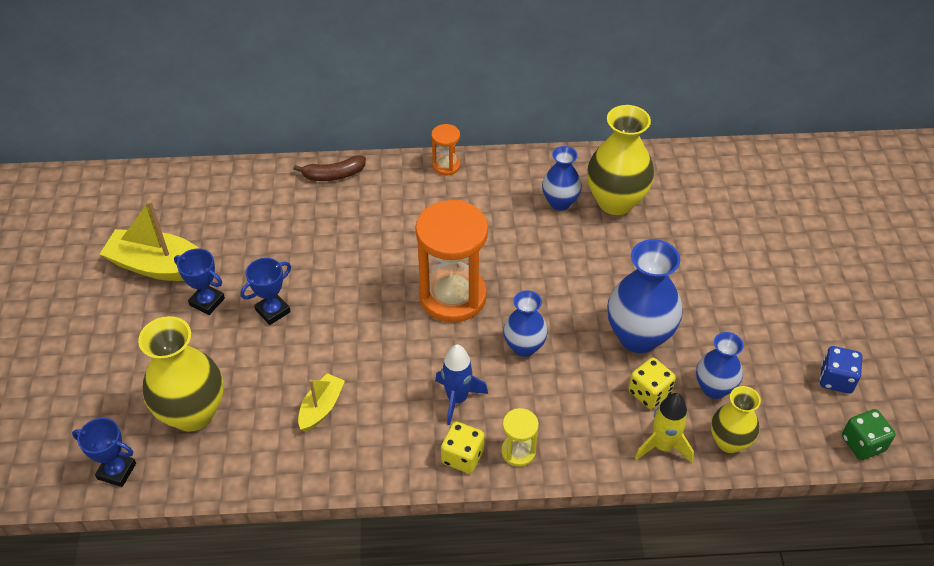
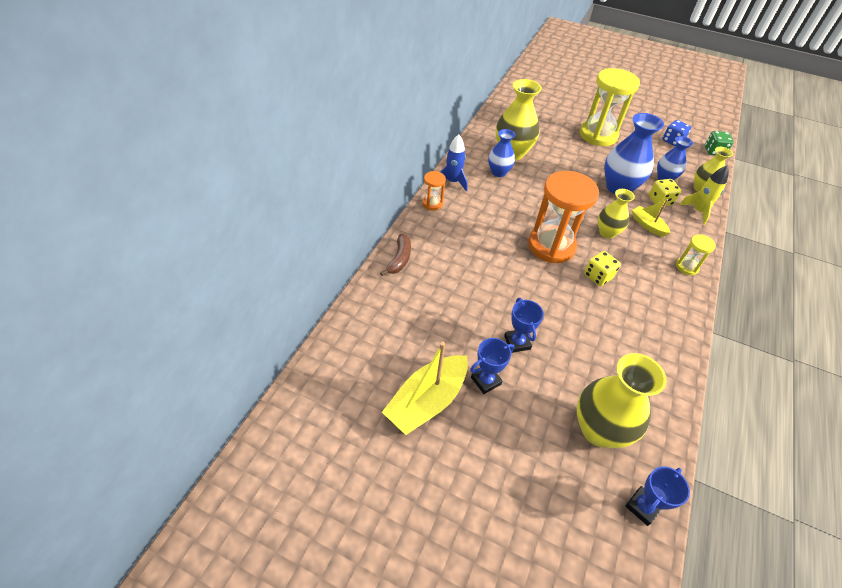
camera: 65 degrees left, 0 degrees up
yellow boat [298,373,345,432] -> yellow boat moved to [632,199,670,237]
blue rocket [435,345,488,425] -> blue rocket moved to [441,134,468,191]
yellow dice [441,422,485,474] -> yellow dice moved to [584,251,621,286]
blue vase [503,290,548,357] -> yellow vase [598,189,635,239]
none -> yellow hourglass [580,68,640,146]

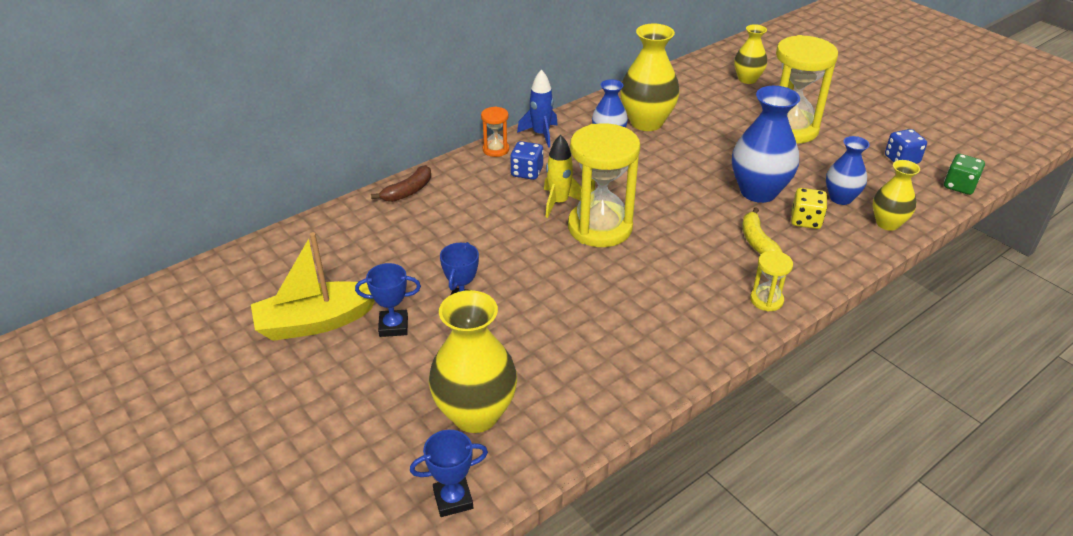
camera: 30 degrees right, 10 degrees down
orange hourglass [528,171,599,263] -> yellow hourglass [568,123,640,247]
yellow dice [584,251,621,286] -> none
yellow vase [598,189,635,239] -> yellow vase moved to [734,24,767,84]
yellow boat [632,199,670,237] -> yellow banana [742,207,783,254]
yellow rocket [679,166,729,225] -> yellow rocket moved to [544,135,582,218]
none -> blue dice [510,141,544,180]

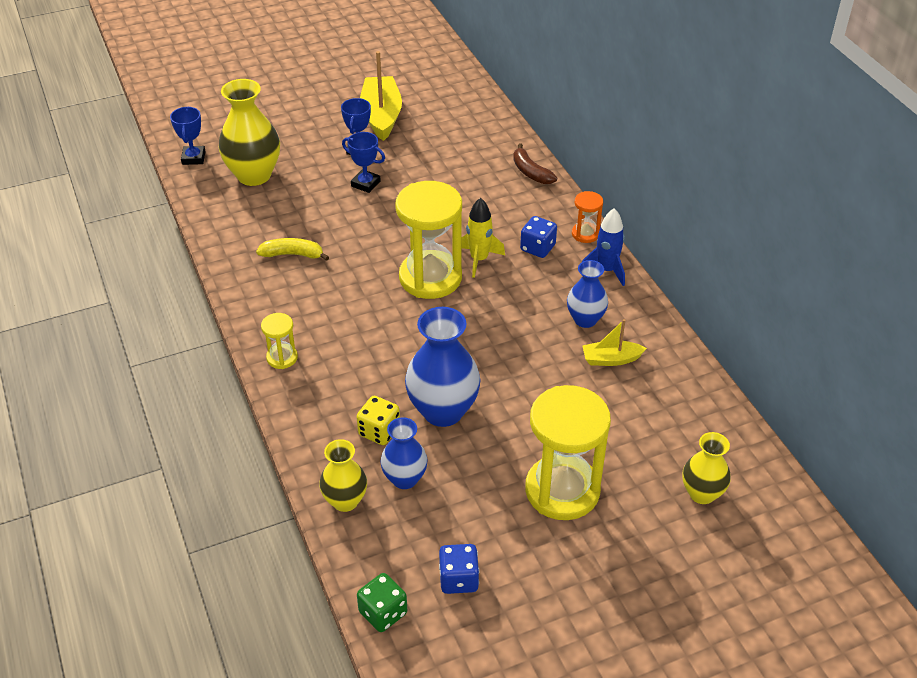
camera: 105 degrees right, 5 degrees up
yellow vase [620,24,680,131] -> yellow boat [582,319,647,366]
yellow banana [742,207,783,254] -> yellow banana moved to [256,238,329,261]

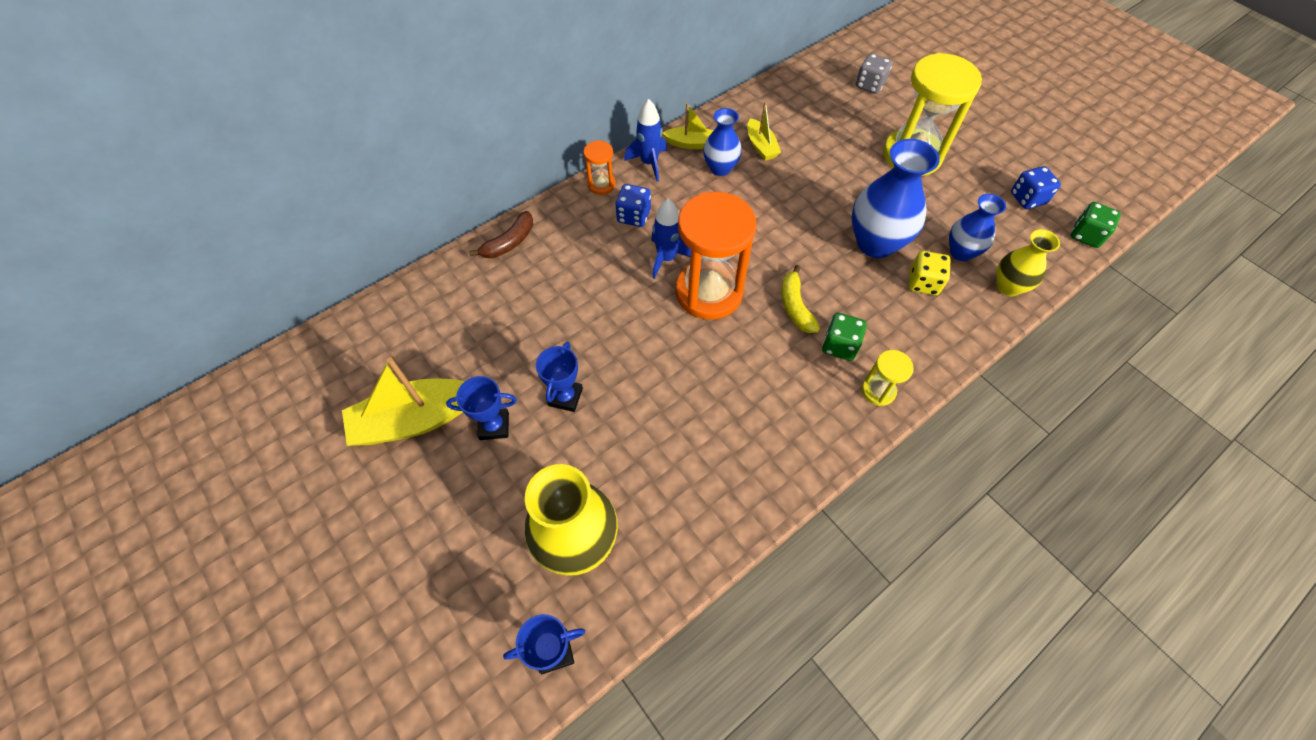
camera: 105 degrees left, 15 degrees up
yellow banana [256,238,329,261] -> yellow banana moved to [782,265,820,333]
yellow hourglass [395,181,462,299] -> orange hourglass [676,192,756,320]
yellow rocket [461,198,505,278] -> blue rocket [651,199,691,279]
yellow vase [683,432,731,504] -> grey dice [856,53,892,94]
none -> yellow boat [663,103,714,149]
none -> green dice [822,313,867,361]

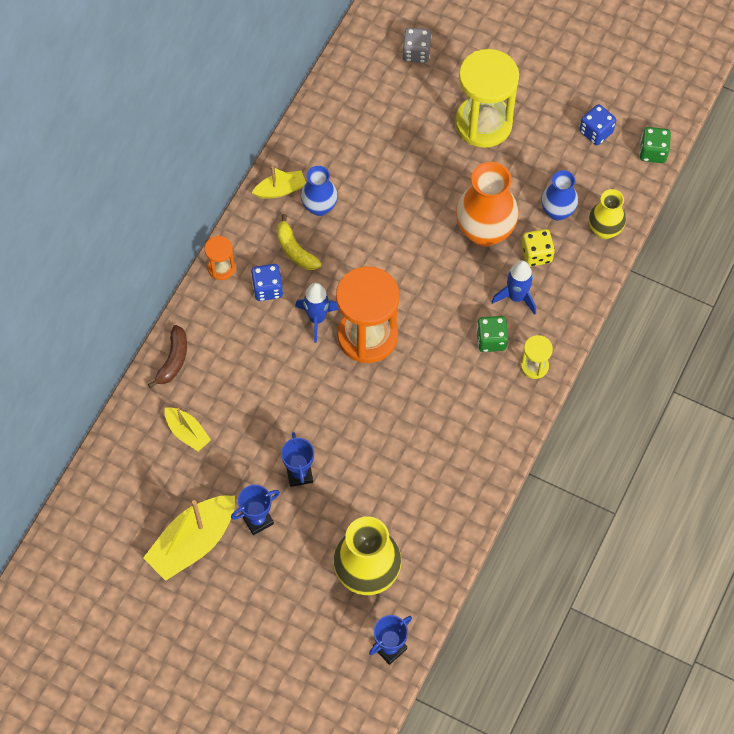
camera: 25 degrees left, 5 degrees up
blue rocket [624,99,667,182] -> blue rocket moved to [492,260,536,315]
yellow boat [748,101,781,161] -> yellow boat moved to [165,408,211,451]
yellow banana [782,265,820,333] -> yellow banana moved to [277,214,322,270]
blue vase [851,139,940,258] -> orange vase [456,162,519,247]

